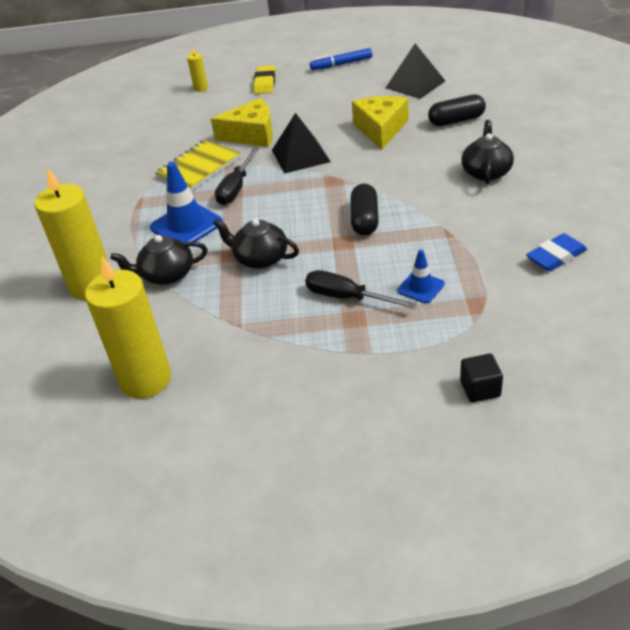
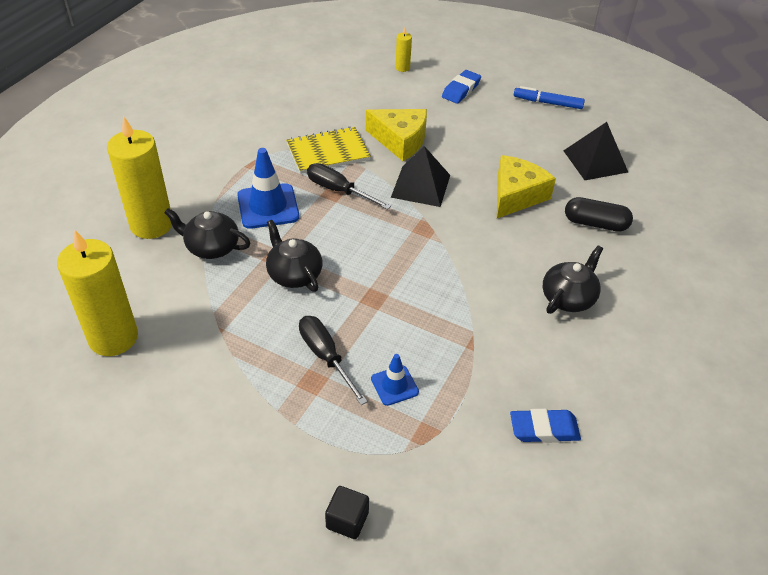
camera: 25 degrees right, 5 degrees up
black screwdriver [215,147,259,205] -> black screwdriver turned 75 degrees clockwise [307,163,391,209]
yellow eraser [253,65,276,94] -> blue eraser [442,70,481,104]
black capsule [351,184,379,236] -> none

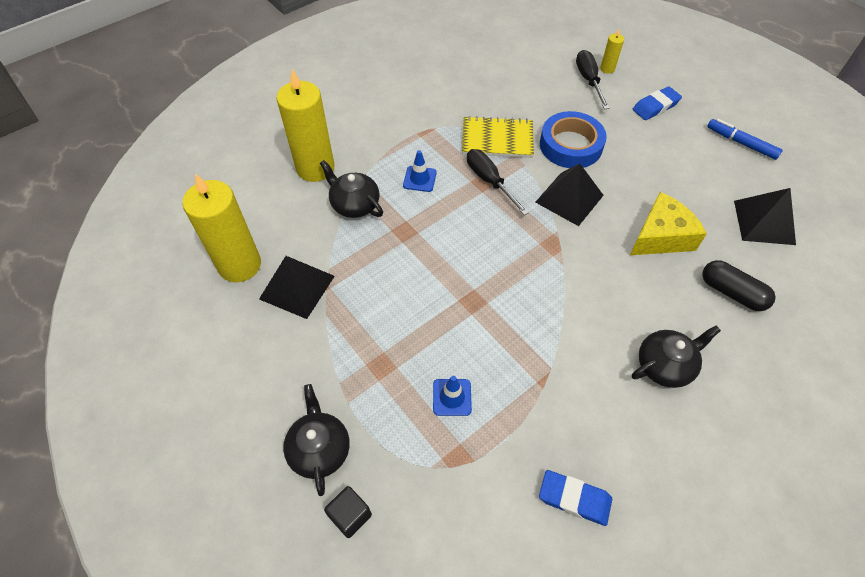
camera: 25 degrees right, 10 degrees up
blue traffic cone [237,148,299,229] -> blue traffic cone [403,150,437,192], size x0.57
black teapot [266,220,322,292] -> black teapot moved to [283,384,350,496]
black screwdriver [299,316,368,405] -> black screwdriver moved to [576,50,610,109]
yellow cheese [366,109,427,161] -> blue tape [540,111,607,168]
none -> black pyramid [259,256,335,319]

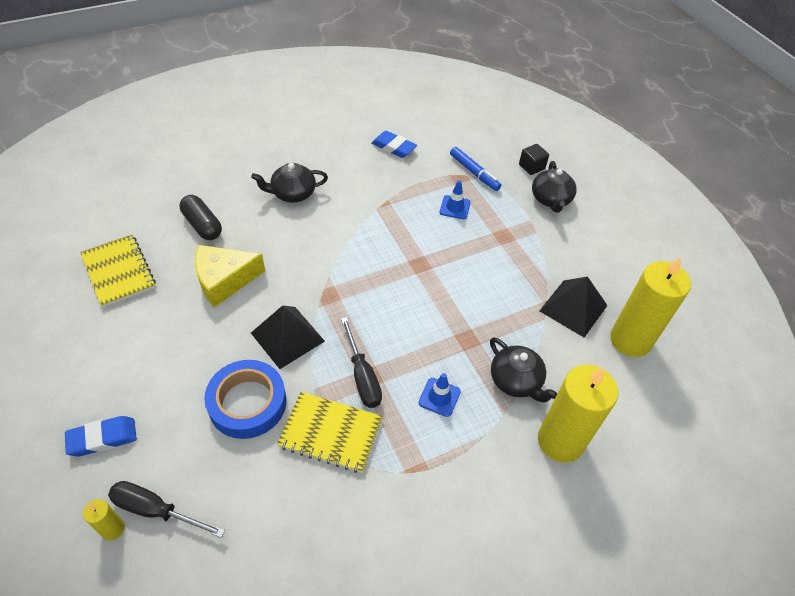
camera: 170 degrees left, 5 degrees down
black screwdriver [576,50,610,109] -> black screwdriver turned 105 degrees clockwise [108,481,225,538]
blue marker [707,119,783,160] -> blue marker moved to [450,147,501,191]
black pyramid [734,188,796,245] -> yellow notebook [80,234,156,308]

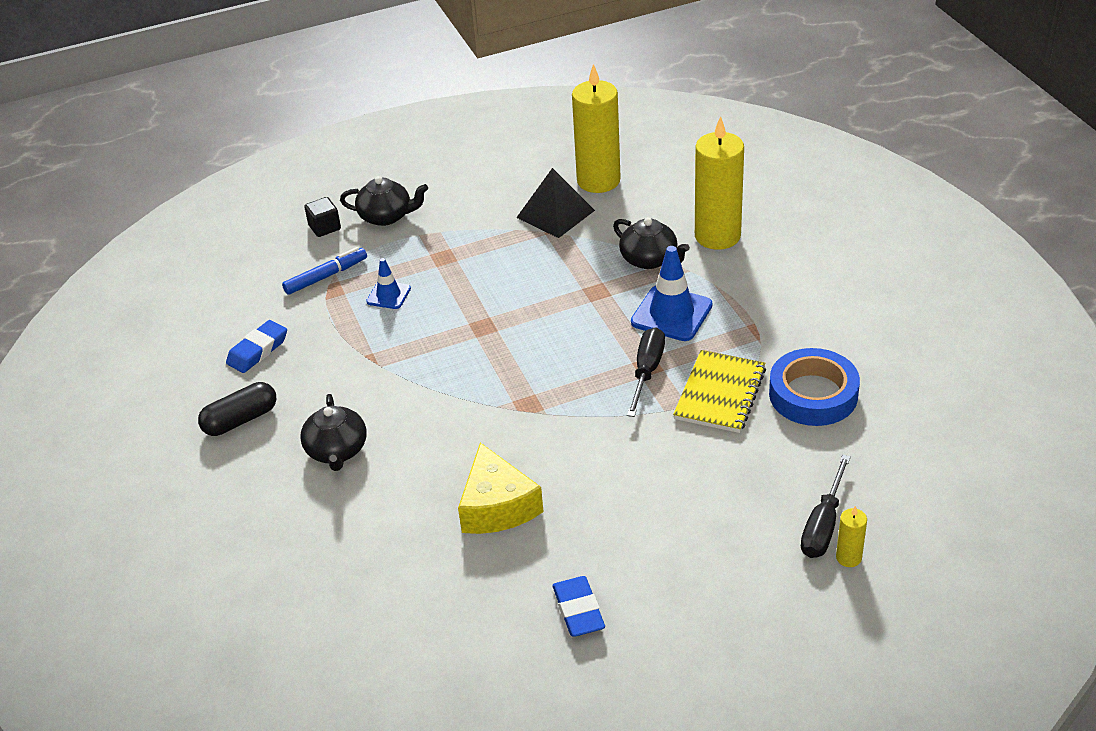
camera: 80 degrees left, 10 degrees down
blue eraser [65,416,137,456] -> blue eraser moved to [552,576,605,637]
yellow notebook [80,234,156,308] -> none
black capsule [180,195,222,240] -> black capsule moved to [198,382,276,436]
blue tape [204,360,286,439] -> blue tape moved to [769,348,860,426]
black pyramid [251,305,325,369] -> none
black screwdriver [341,317,382,408] -> black screwdriver turned 60 degrees counterclockwise [627,327,665,417]
blue traffic cone [419,373,461,417] -> blue traffic cone [631,246,712,341], size x1.76
black teapot [490,337,557,403] -> black teapot turned 75 degrees clockwise [613,218,690,269]

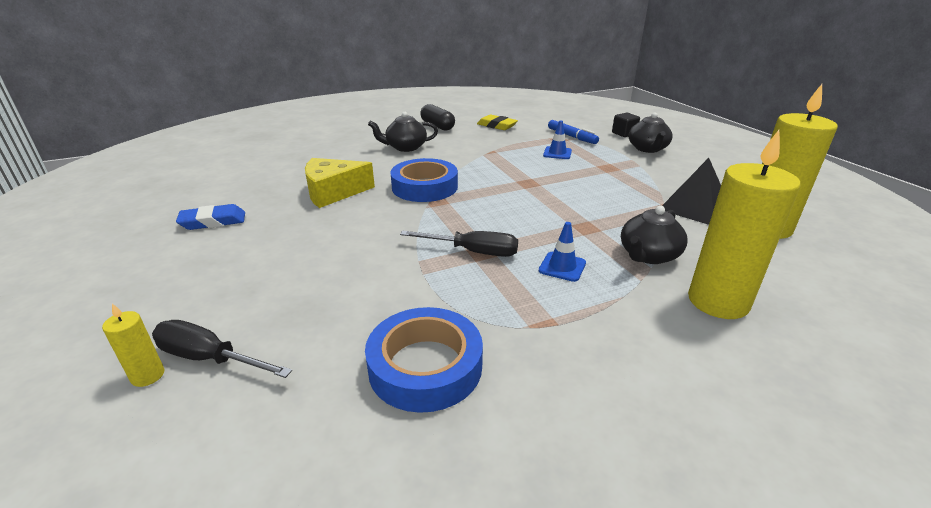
camera: 85 degrees right, 10 degrees down
blue eraser [226,320,287,373] -> yellow eraser [477,115,518,130]
blue traffic cone [631,246,712,341] -> blue traffic cone [539,222,586,282], size x0.57
yellow notebook [673,350,766,433] -> none
none -> blue tape [390,158,458,202]

